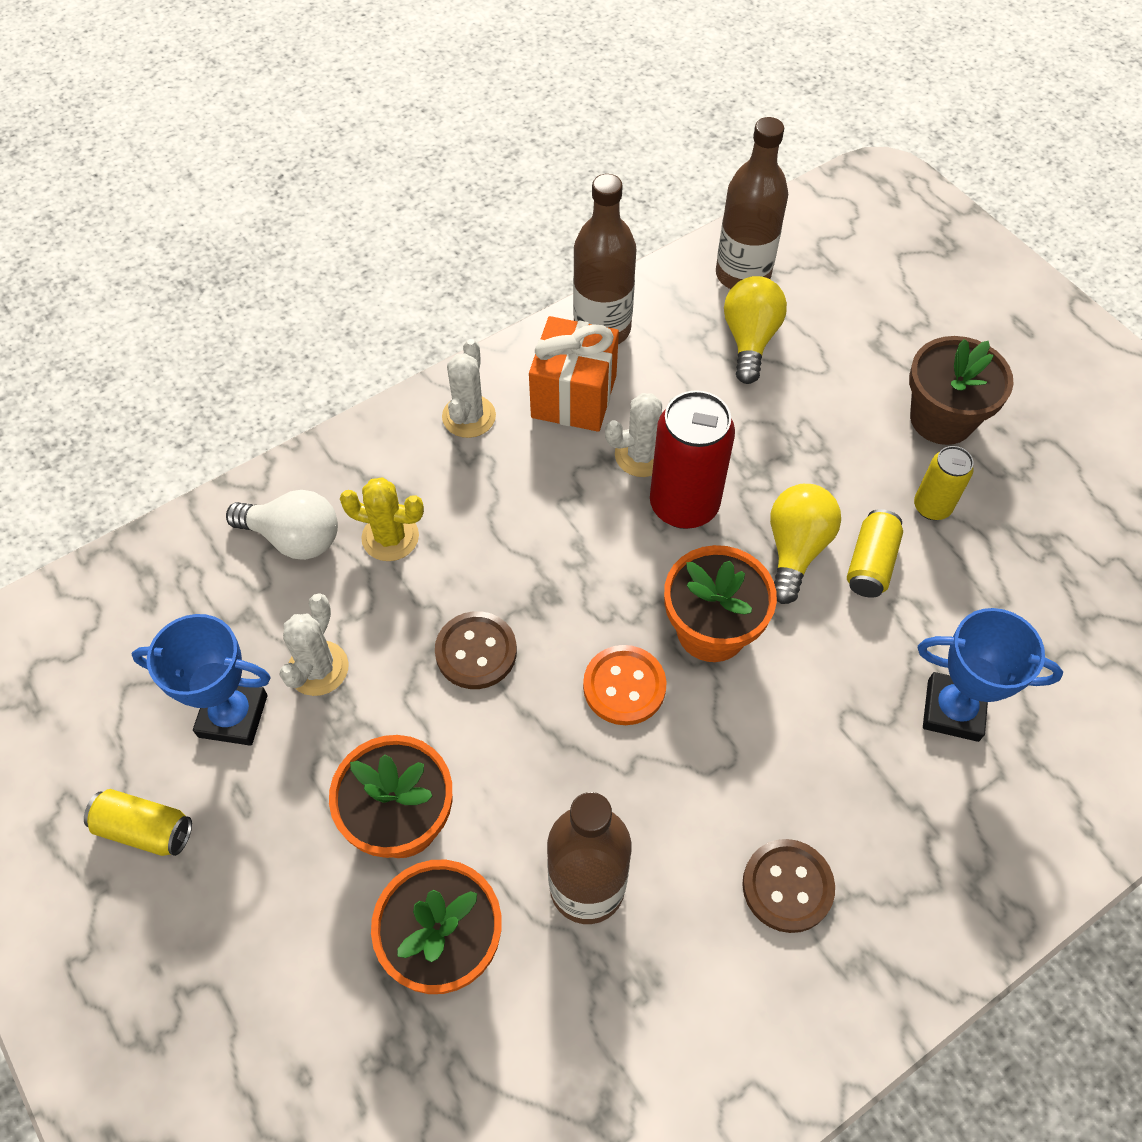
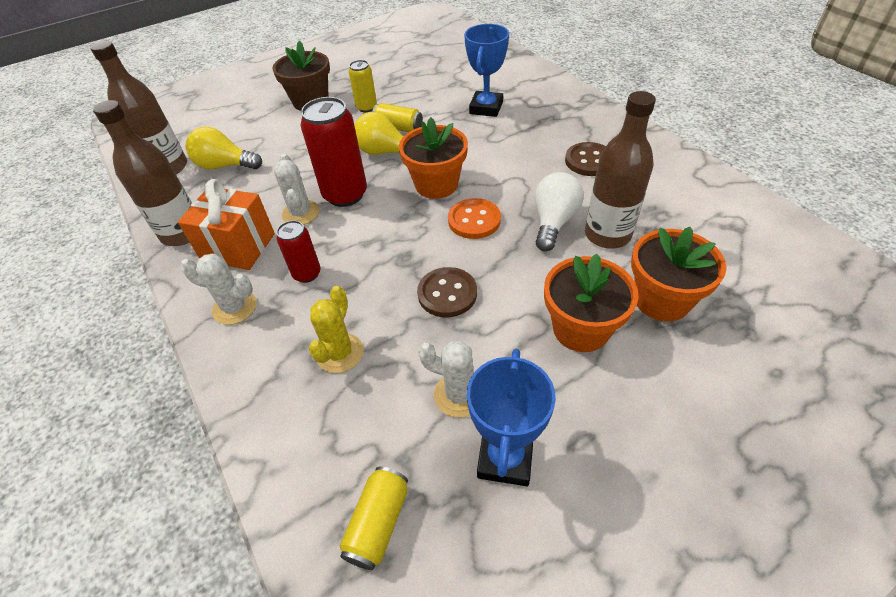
camera: 85 degrees left, 10 degrees down
yellow can [84,789,192,856] -> yellow can moved to [340,467,408,570]
white light bulb [226,490,338,560] -> white light bulb moved to [534,172,584,251]
none -> red can [276,220,321,283]

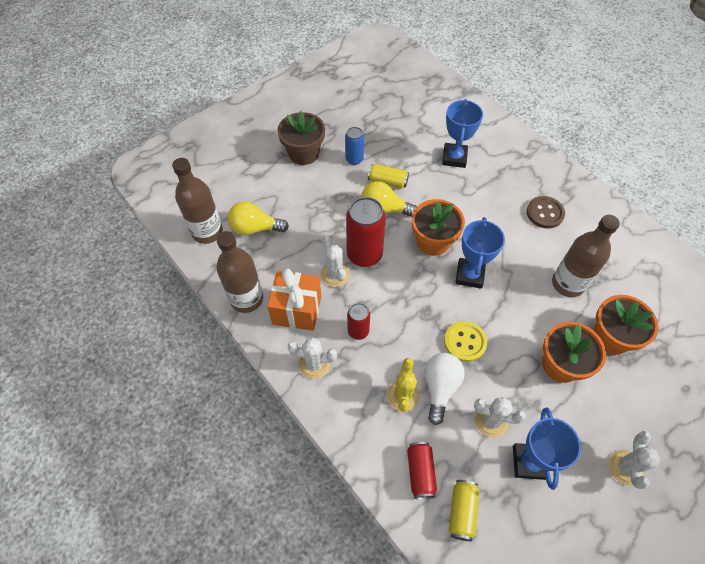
camera: 10 degrees left, 10 degrees up
yellow can [349,60,377,112] -> blue can [345,127,364,165]
brown button [417,267,477,317] -> yellow button [444,321,487,362]
orange button [448,198,501,239] -> blue trophy [456,217,505,289]
white light bulb [534,172,584,251] -> white light bulb moved to [425,353,465,425]
none -> red can [407,442,437,499]
none -> white cactus [609,431,660,489]

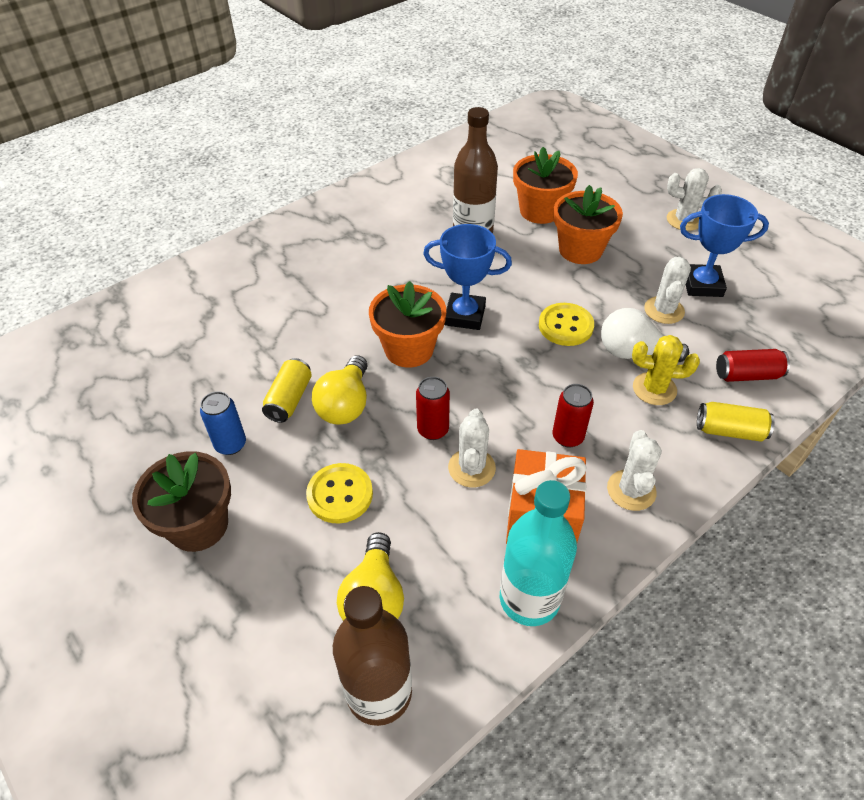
camera: 90 degrees left, 10 degrees down
brown bottle [216,231,263,313] -> turquoise bottle [500,480,577,626]
white cactus [321,237,350,287] -> white cactus turned 60 degrees counterclockwise [448,408,496,487]
red can [346,197,386,267] -> red can [416,377,450,440], size x0.56
blue trophy [442,99,483,168] -> none
yellow can [449,480,479,541] -> yellow can moved to [697,402,775,442]
brown button [526,196,565,228] -> none
none -> yellow button [306,463,373,524]

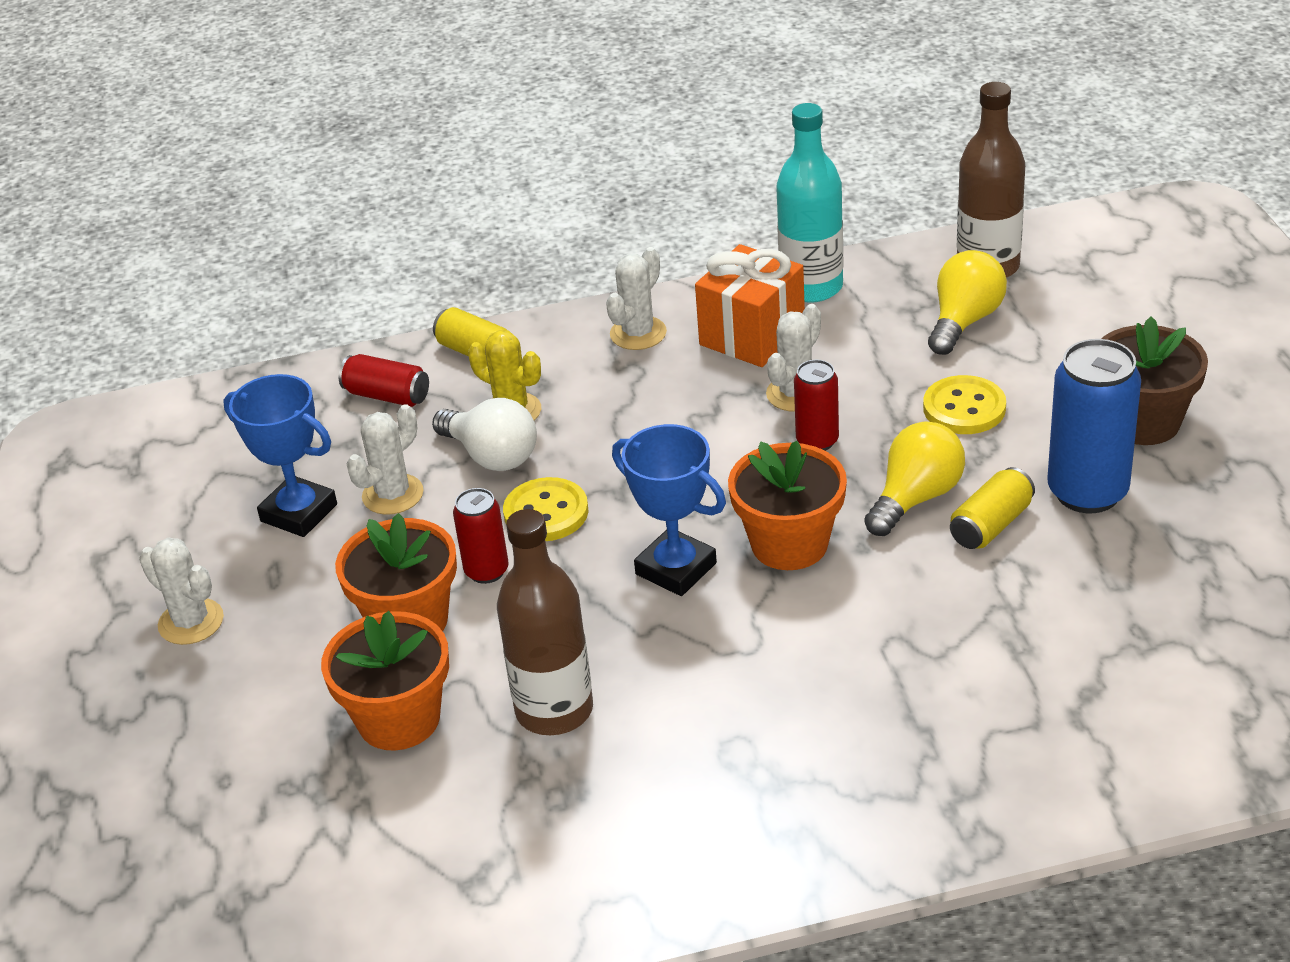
camera: 150 degrees left, 10 degrees down
blue can [200,391,246,455] -> blue can [1047,339,1141,513], size x1.79
red can [553,384,594,448] -> red can moved to [453,488,509,584]

